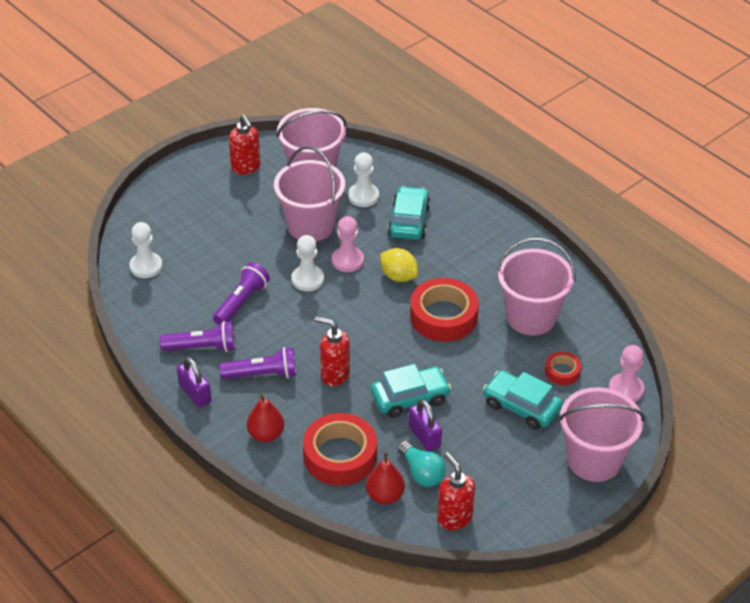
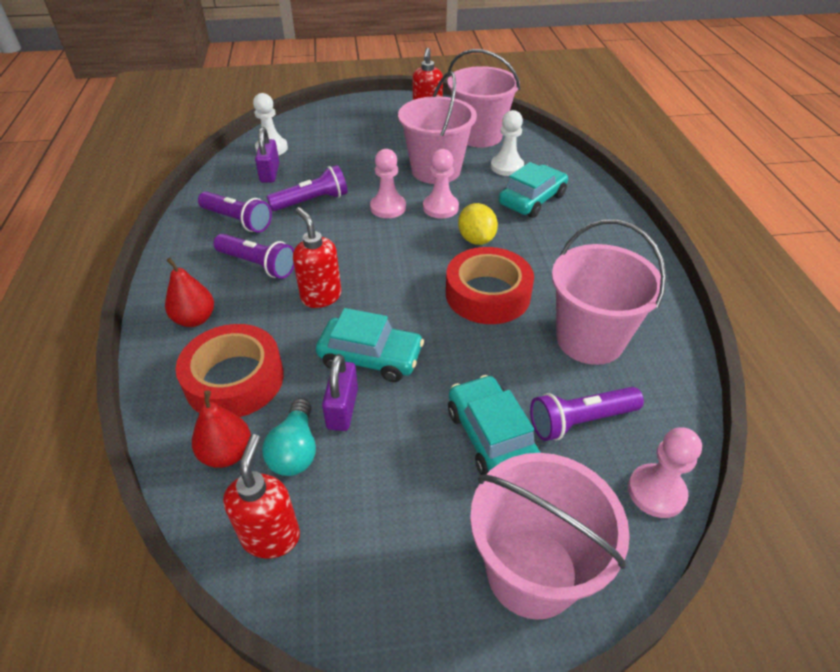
camera: 35 degrees right, 0 degrees up
purple padlock [177,357,211,408] -> purple padlock moved to [255,127,279,183]
white pawn [291,235,324,291] -> pink pawn [370,149,406,218]
red tape [545,352,581,385] -> purple flashlight [530,387,644,441]

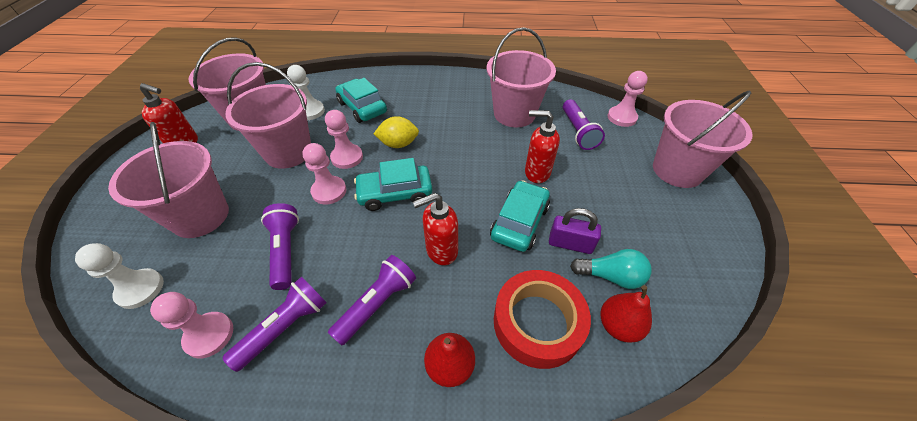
camera: 80 degrees left, 5 degrees up
red soap dispenser [223,434,300,559] -> red soap dispenser moved to [525,110,560,183]
purple padlock [255,127,279,183] -> none
red tape [446,247,534,324] -> none
turquoise car [448,375,541,475] -> turquoise car moved to [354,158,432,211]
none -> pink bucket [108,122,229,238]
none -> pink pawn [150,292,233,358]

